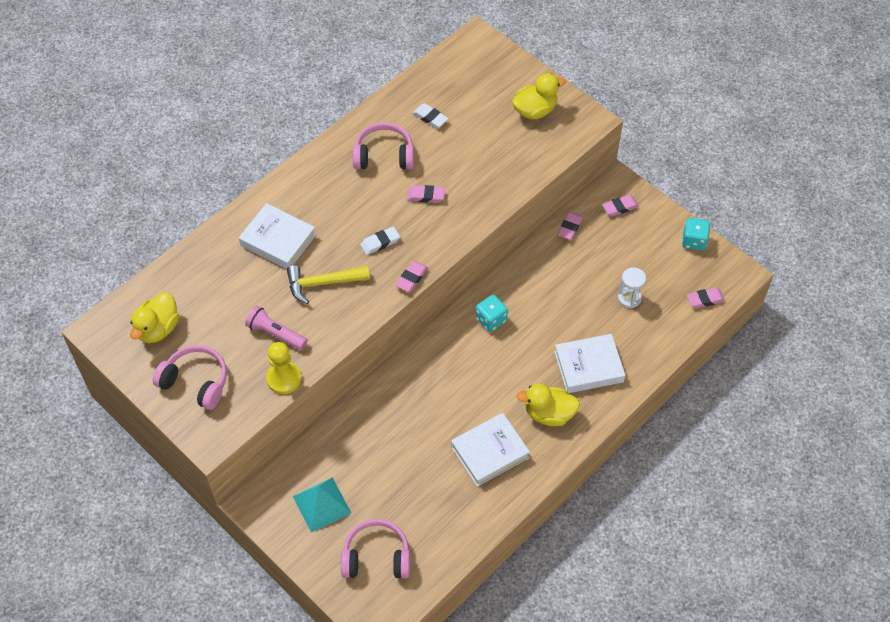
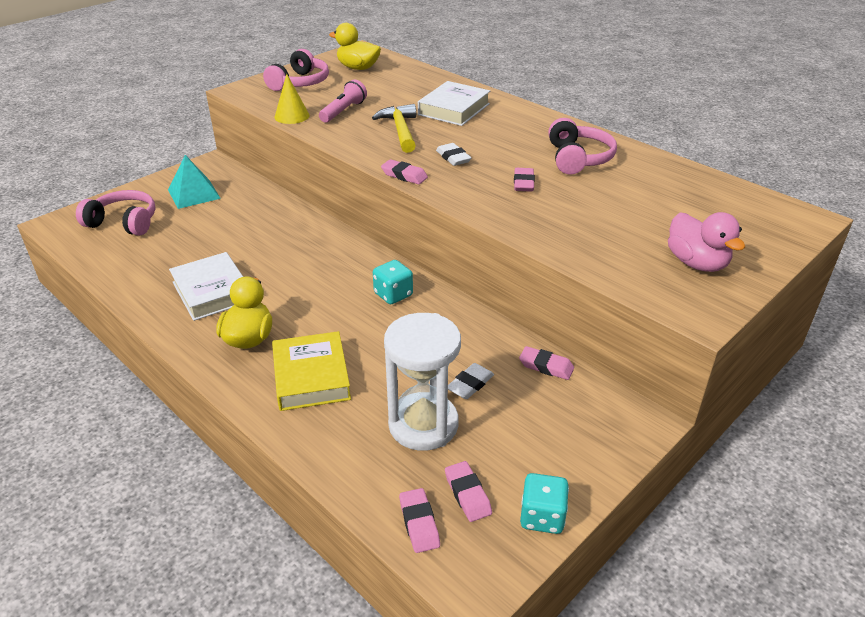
camera: 90 degrees right, 20 degrees down
yellow pawn [266,342,301,394] -> yellow cone [274,74,310,124]
pink headphones [341,519,410,578] -> pink headphones turned 75 degrees counterclockwise [76,190,156,236]
white eraser [413,103,448,128] -> white eraser moved to [448,363,494,399]
yellow duck [512,74,566,119] -> pink duck [668,212,745,272]
white book [554,334,625,393] -> yellow book [272,331,351,411]
pink eraser [602,195,639,216] -> pink eraser moved to [445,461,492,522]
white hourglass [618,267,646,308] -> white hourglass [384,313,461,451], size x1.93

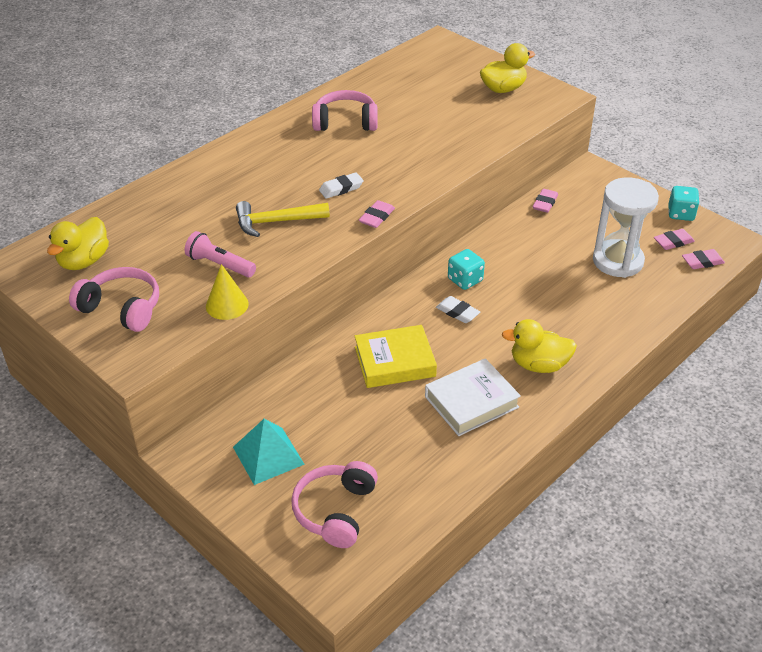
camera: 90 degrees left, 5 degrees up
yellow book [272,331,351,411] -> yellow book moved to [355,325,437,388]
white book [418,81,490,126] -> none
white eraser [448,363,494,399] -> white eraser moved to [436,296,480,323]
pink eraser [514,168,535,192] -> none
pink duck [668,212,745,272] -> yellow duck [480,43,535,93]

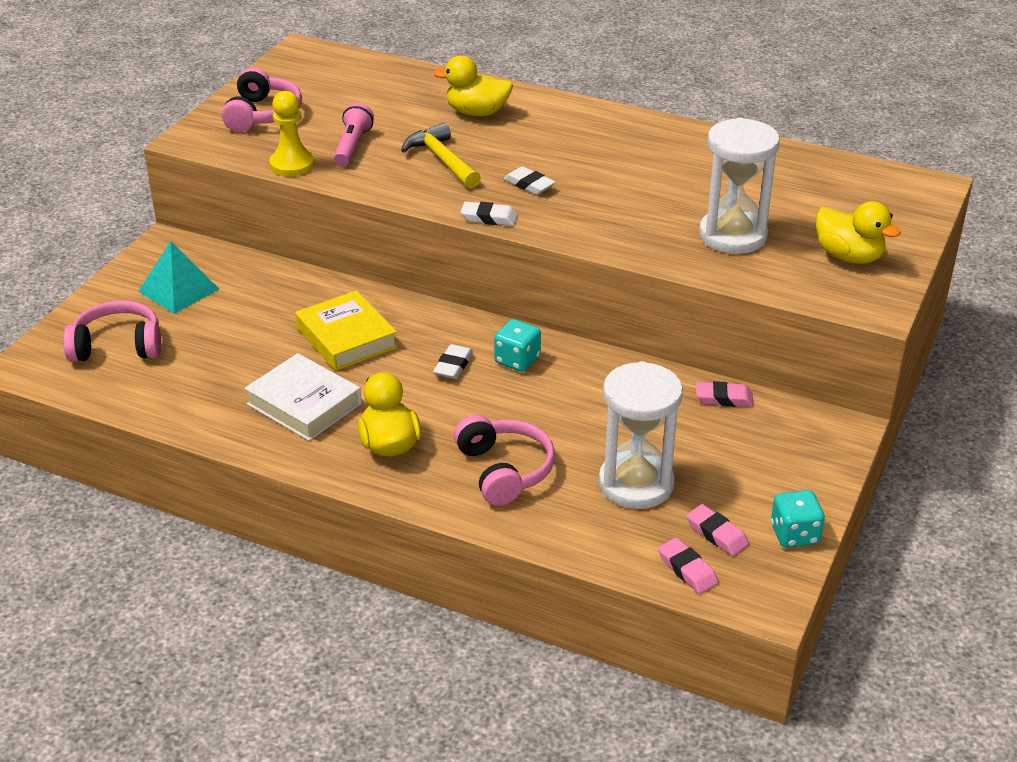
camera: 70 degrees right, 5 degrees down
yellow duck [47,217,109,270] -> yellow duck moved to [434,55,513,116]
yellow cone [206,264,249,320] -> yellow pawn [269,91,314,176]
pink headphones [312,90,377,131] -> pink headphones moved to [454,415,555,506]
pink eraser [359,200,395,228] -> white eraser [461,201,518,226]
none -> white hourglass [699,118,780,254]

